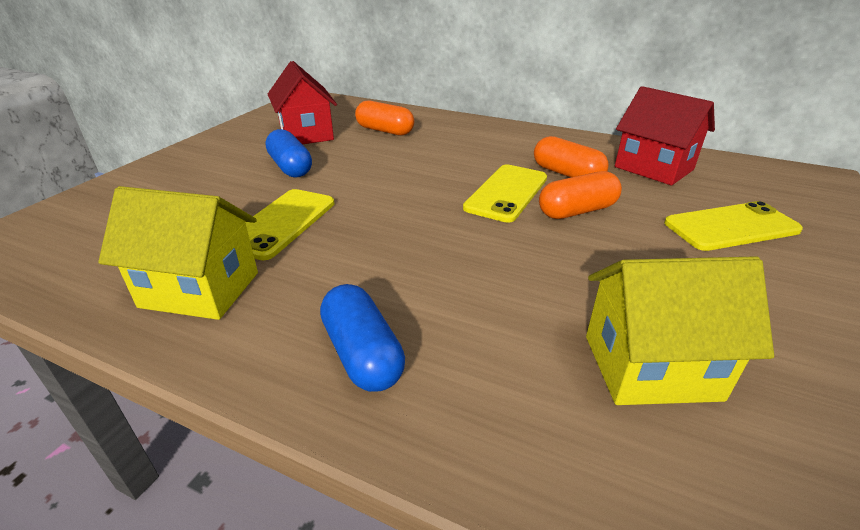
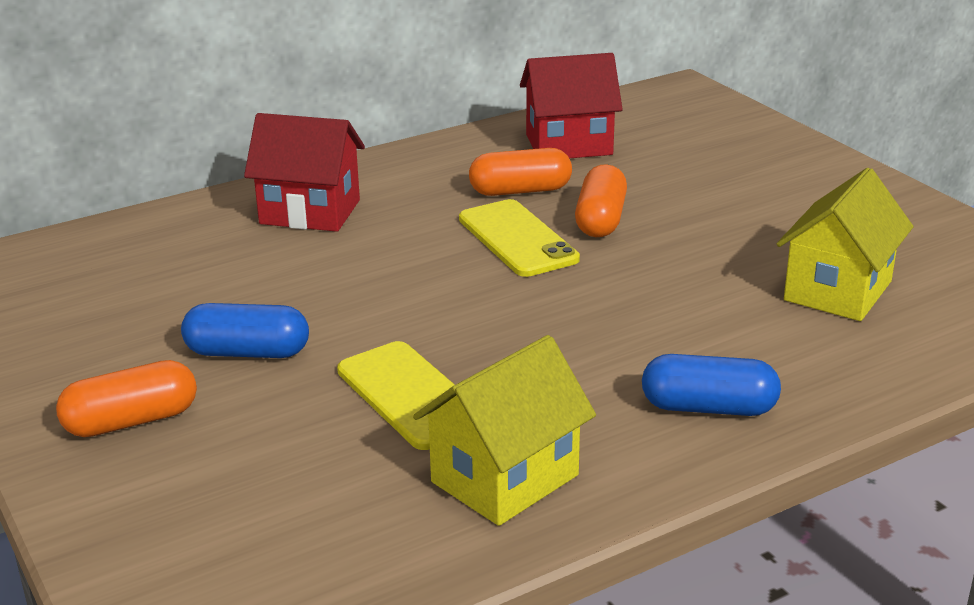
camera: 55 degrees left, 5 degrees down
red house [267,61,337,144] -> red house moved to [244,113,365,232]
orange capsule [355,101,414,136] -> orange capsule moved to [56,360,197,437]
yellow phone [664,201,803,251] -> none

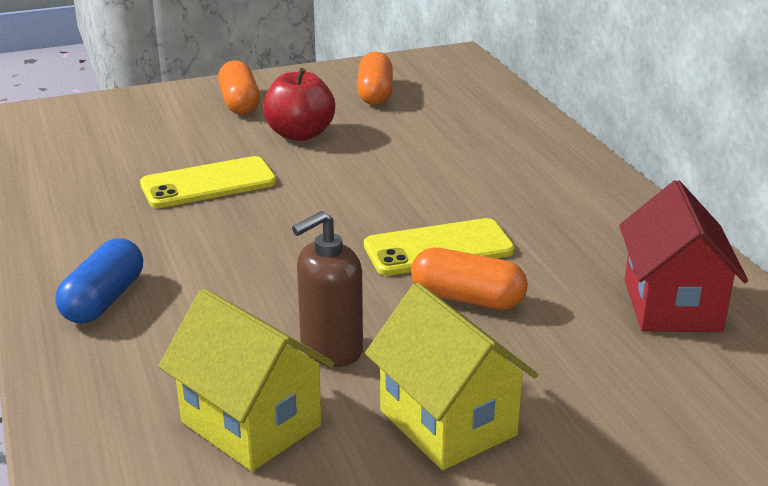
camera: 100 degrees right, 0 degrees up
blue capsule [181,303,309,358] -> red apple [263,68,335,141]
red house [244,113,365,232] -> none
yellow house [413,335,596,526] -> yellow house moved to [365,283,538,470]
orange capsule [469,148,572,196] -> orange capsule moved to [357,51,393,105]
none -> brown soap dispenser [292,211,363,367]

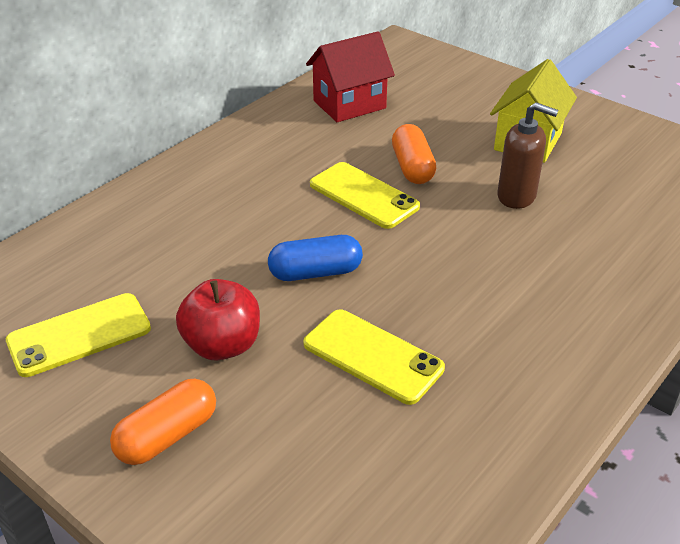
camera: 120 degrees left, 10 degrees up
blue capsule [55,238,143,324] -> blue capsule moved to [268,235,363,281]
yellow house [158,289,334,471] -> none
orange capsule [357,51,393,105] -> yellow phone [6,293,151,377]

